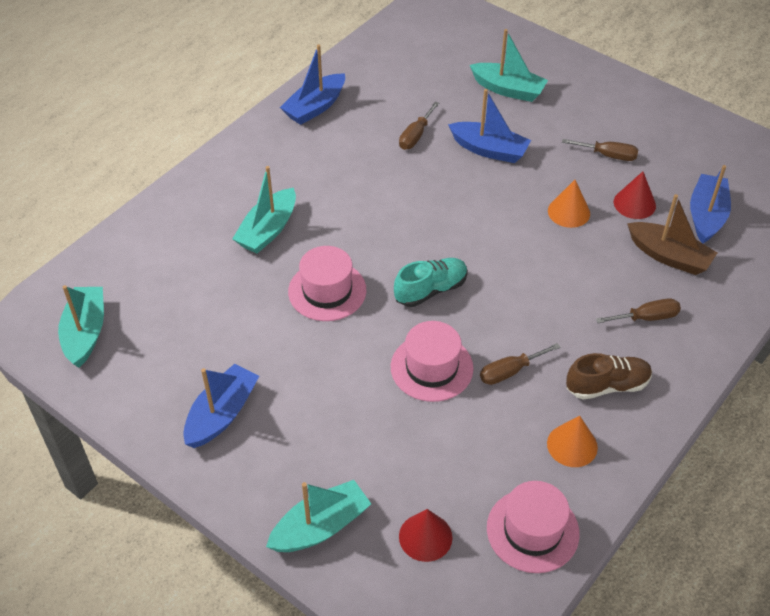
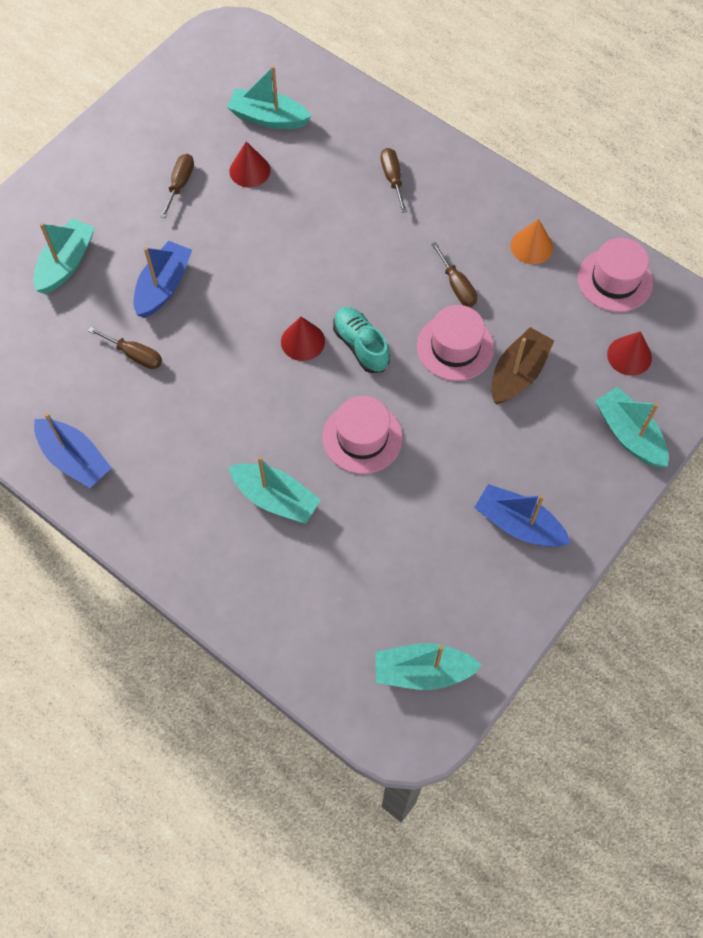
camera: 90 degrees left, 15 degrees up
orange cone [548,180,590,228] -> none
brown shoe [566,353,652,400] -> none
brown boat [627,194,717,275] -> brown boat moved to [491,327,554,404]
blue boat [690,165,731,244] -> turquoise boat [227,65,311,129]
none -> red cone [281,317,325,361]

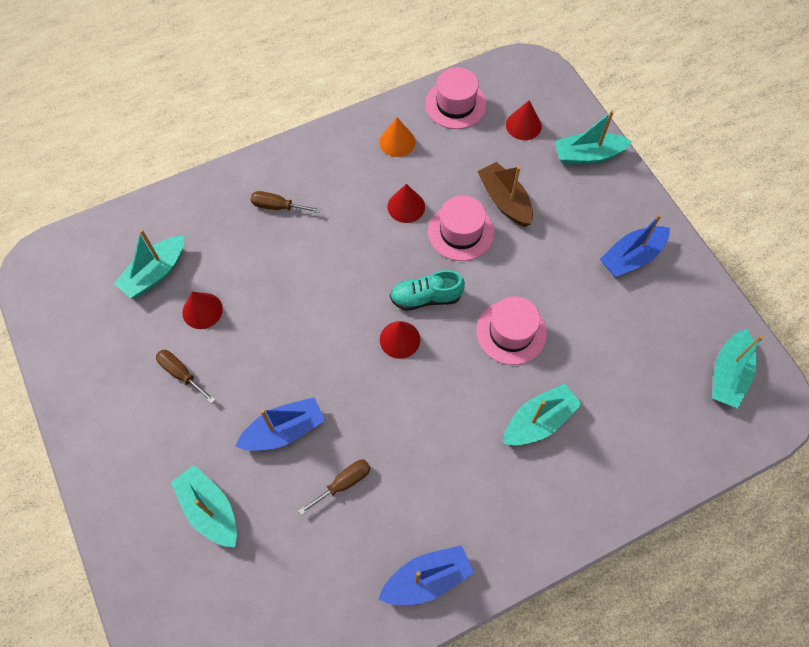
camera: 65 degrees left, 0 degrees up
blue boat [134,241,192,318] -> blue boat turned 105 degrees clockwise [235,397,325,451]
brown screwdriver [431,242,477,307] -> red cone [387,184,425,223]

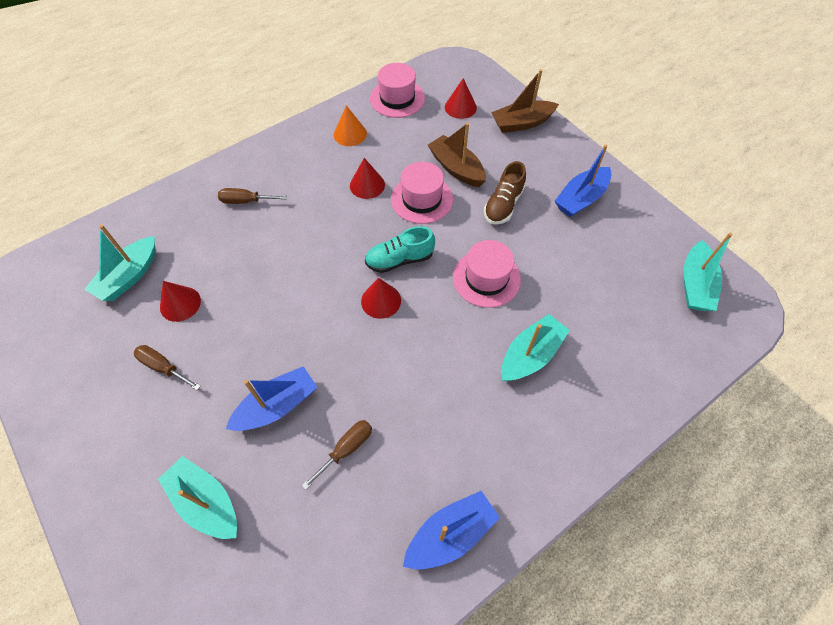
camera: 10 degrees left, 5 degrees down
turquoise boat [555,110,632,165] -> brown boat [491,69,559,133]
none -> brown shoe [484,161,526,225]

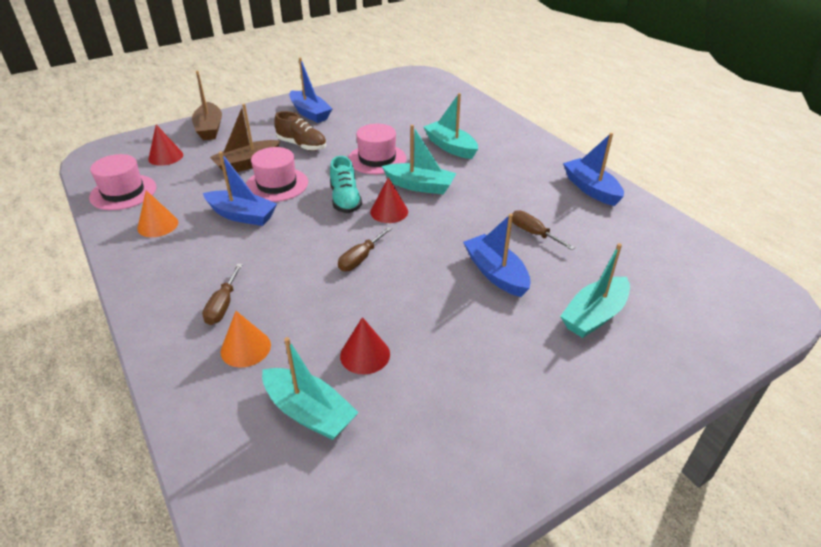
camera: 85 degrees left, 20 degrees down
brown screwdriver [134,345,201,390] -> brown screwdriver moved to [338,227,392,271]
red cone [350,158,385,199] -> blue boat [203,152,277,226]
turquoise boat [684,233,733,311] -> turquoise boat moved to [382,125,456,194]
none -> orange cone [221,311,271,367]

